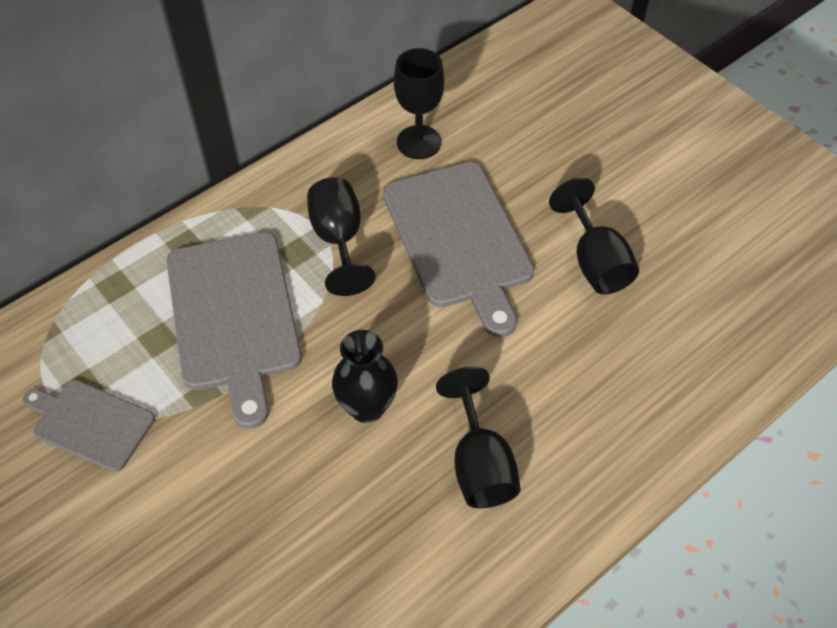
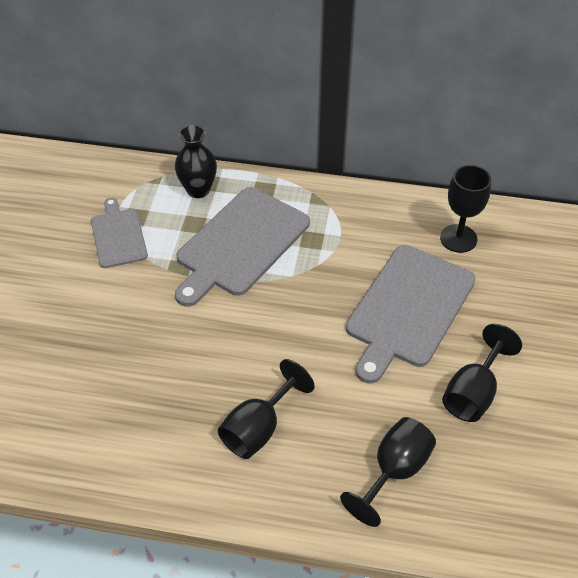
camera: 50 degrees right, 5 degrees down
black goblet [307,177,375,296] -> black goblet moved to [340,417,436,527]
black vase [332,330,398,423] -> black vase moved to [175,125,217,198]

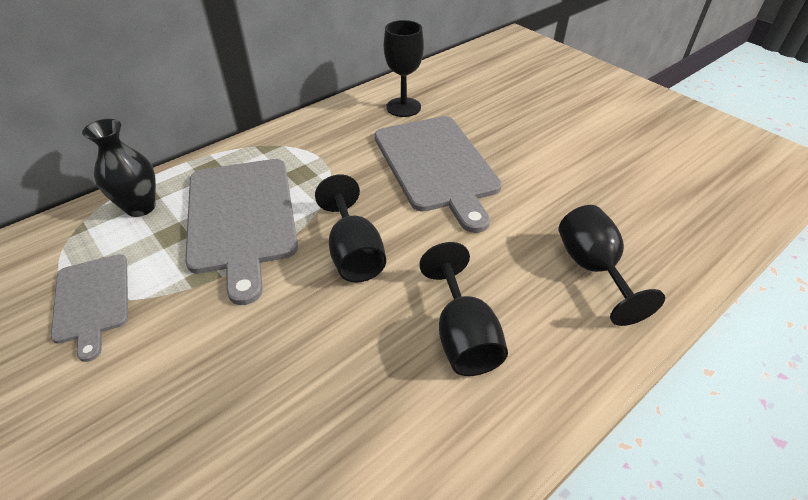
camera: 50 degrees left, 5 degrees down
grey cutting board [91,197,148,268] -> grey cutting board turned 135 degrees counterclockwise [51,254,128,362]
black goblet [442,324,522,422] -> black goblet moved to [315,175,386,282]

